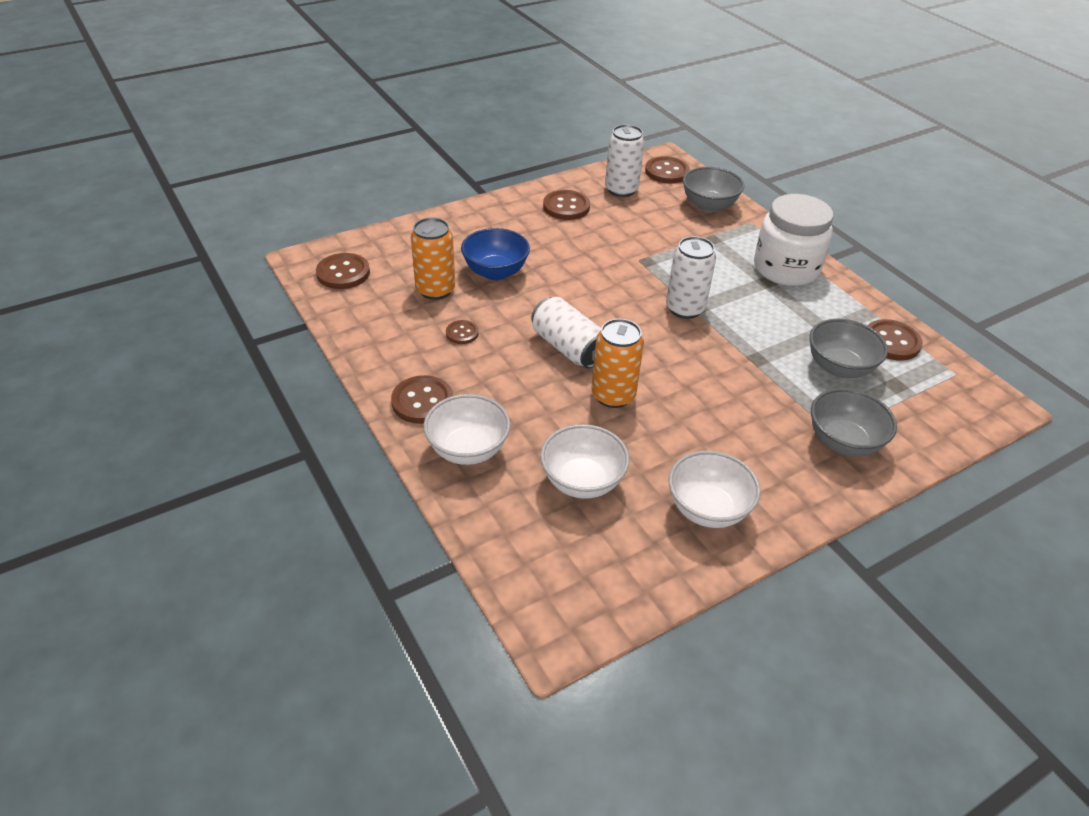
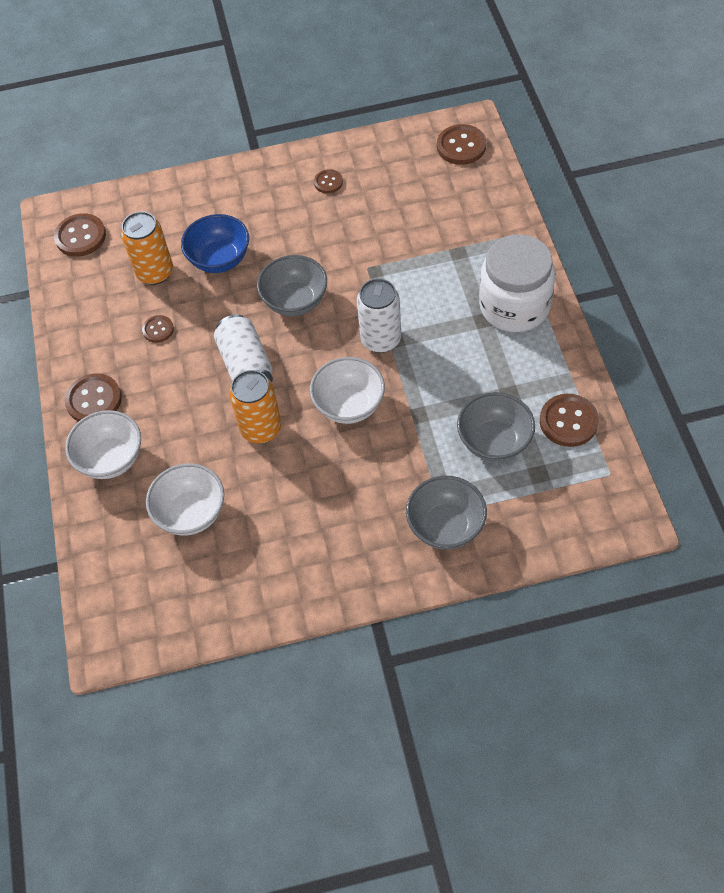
camera: 25 degrees right, 15 degrees up
brown button [543,190,590,220] -> brown button [314,169,343,193], size x0.58
white can [605,124,645,197] -> none
white bowl [669,451,761,528] -> white bowl moved to [310,357,385,424]
grey bowl [683,167,744,212] -> grey bowl moved to [257,255,327,316]

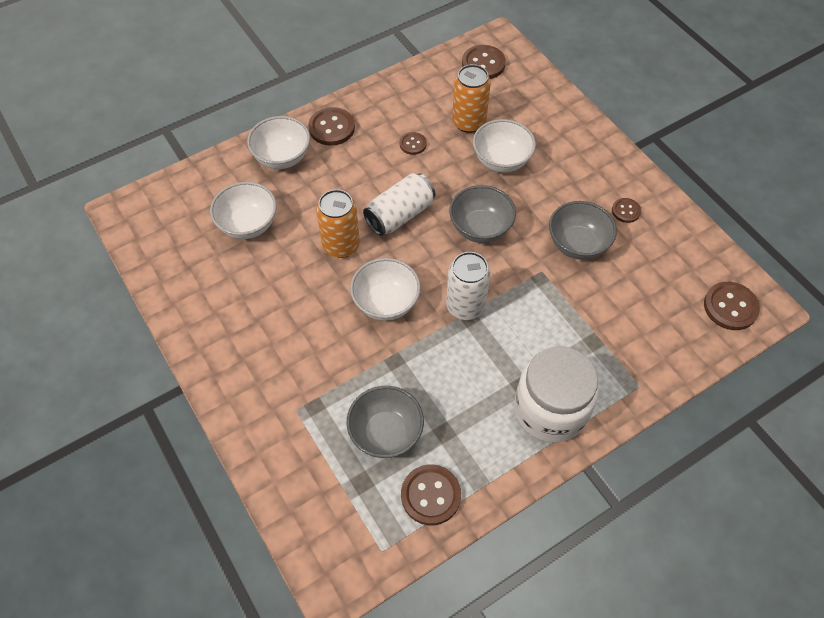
camera: 65 degrees right, 0 degrees up
blue bowl [181,214,249,273] -> white bowl [473,119,536,173]
grey bowl [406,476,487,550] -> grey bowl moved to [549,201,617,260]

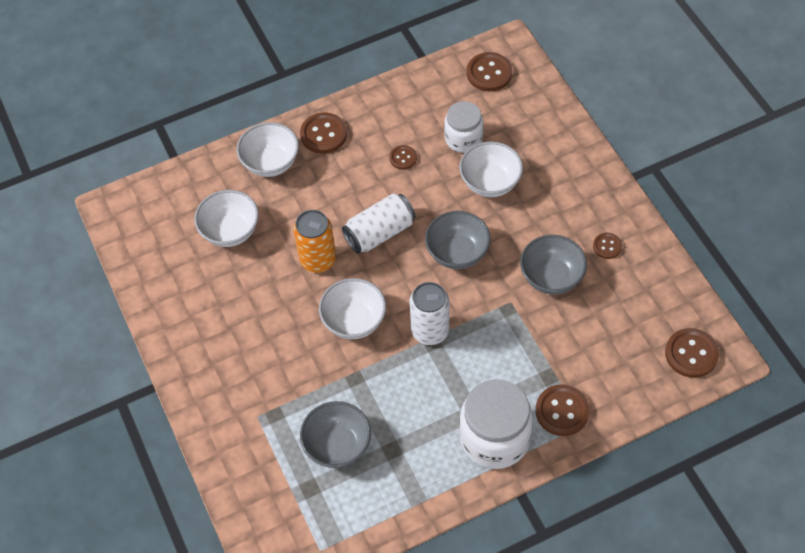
camera: 10 degrees right, 0 degrees up
brown button [401,465,461,525] -> brown button moved to [536,384,590,436]
orange can [452,64,491,133] -> white jar [444,101,484,153]

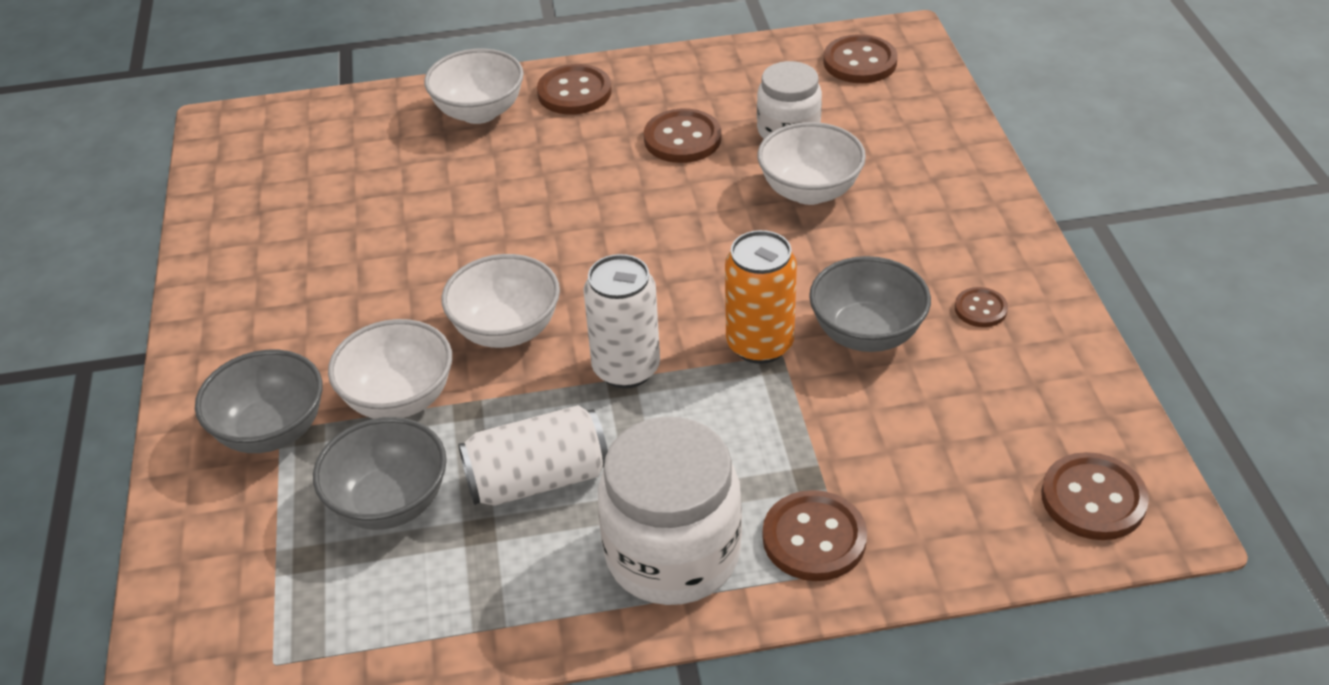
camera: 15 degrees right, 15 degrees down
white bowl [194,190,259,247] -> white bowl moved to [328,319,452,419]
orange can [293,210,336,273] -> orange can moved to [725,230,797,364]
white can [342,194,415,254] -> white can moved to [458,405,608,506]
brown button [390,145,417,170] -> brown button [644,109,721,163], size x1.72
grey bowl [425,211,491,269] -> grey bowl moved to [195,350,323,453]

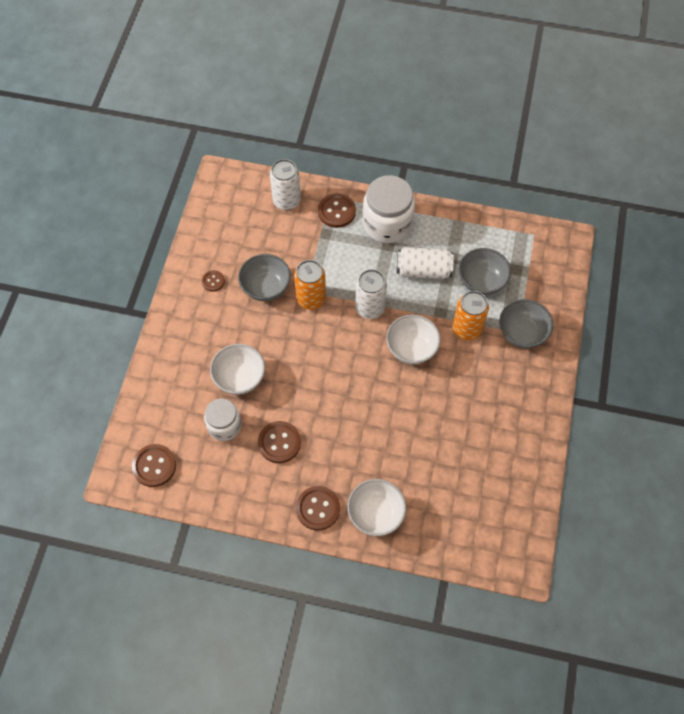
camera: 160 degrees left, 20 degrees up
white bowl [328,319,452,419] -> orange can [452,291,489,340]
brown button [1041,452,1149,540] -> none
none -> white can [270,159,301,210]

